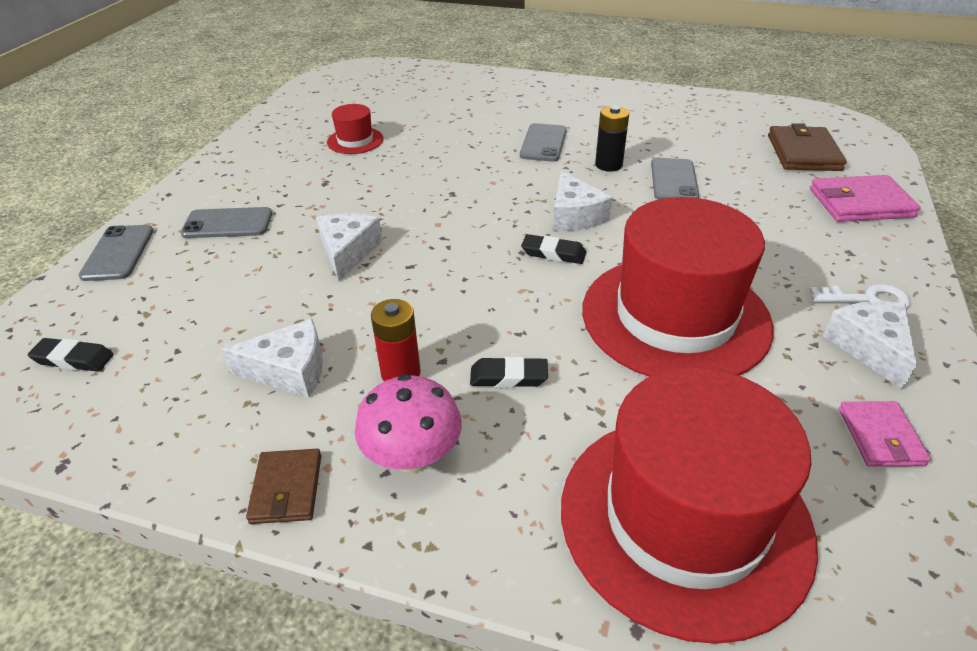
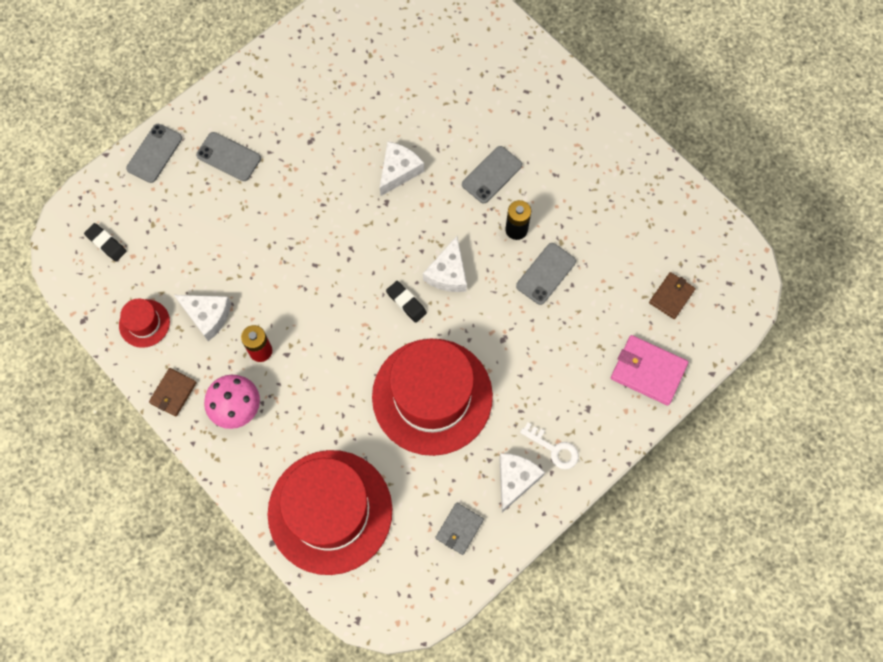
camera: 30 degrees right, 30 degrees up
white cheese [316,213,382,281] -> white cheese moved to [380,141,424,196]
red hat [327,104,383,154] -> red hat moved to [119,298,170,348]
black eraser [470,357,548,388] -> none
brown wallet [768,123,847,171] -> brown wallet [649,272,696,319], size x0.63
pink wallet [839,401,931,466] -> grey wallet [435,502,484,555]

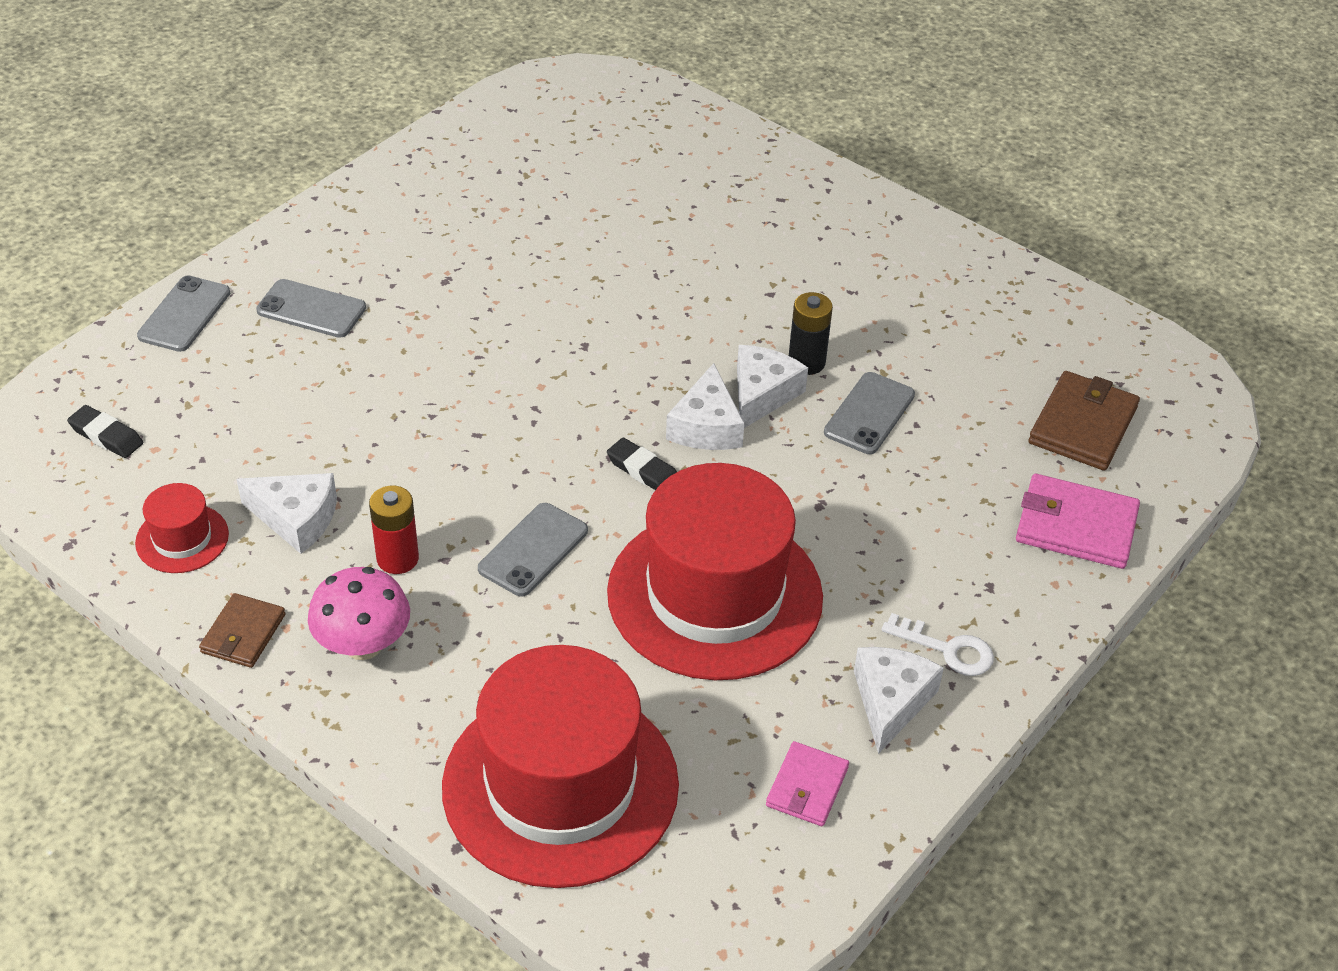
camera: 10 degrees left, 25 degrees down
white cheese [380,141,424,196] -> white cheese moved to [737,345,808,428]
grey wallet [435,502,484,555] -> pink wallet [766,741,849,826]
grey phone [462,146,522,203] -> grey phone moved to [478,503,588,597]
brown wallet [649,272,696,319] -> brown wallet [1028,371,1140,471], size x1.59

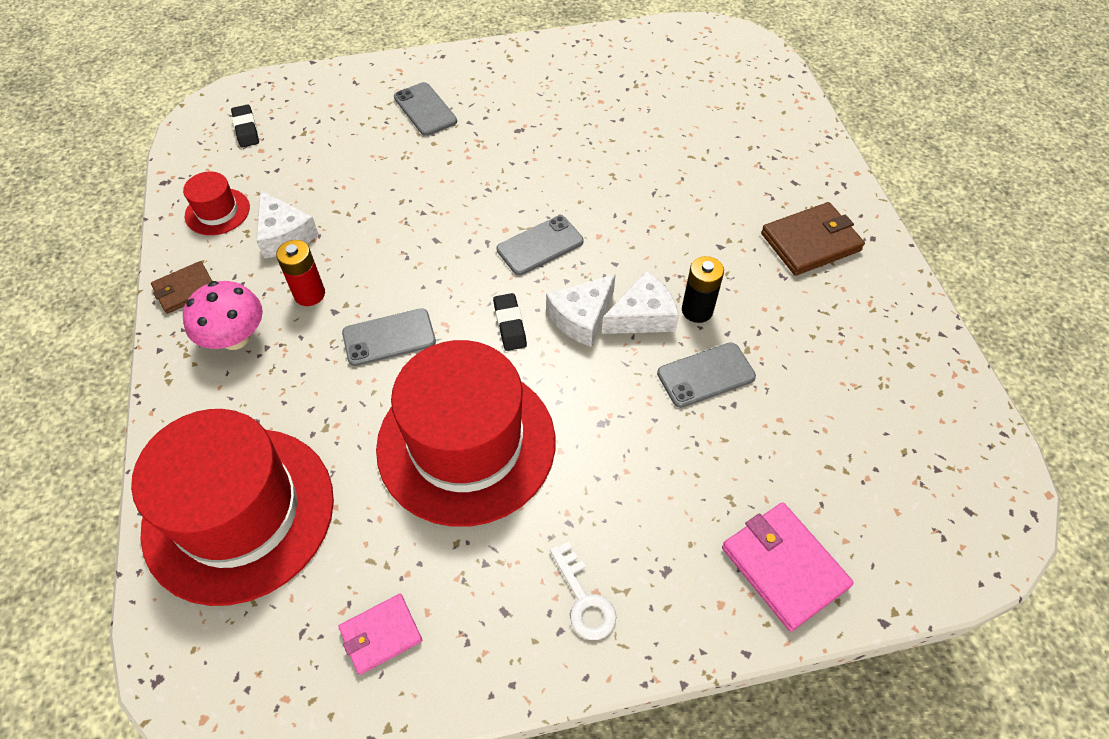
camera: 40 degrees right, 10 degrees up
grey phone [137,276,230,352] -> grey phone moved to [497,216,584,275]
white cheese [854,647,944,754] -> none
brown wallet [1028,371,1140,471] -> brown wallet moved to [761,202,865,276]

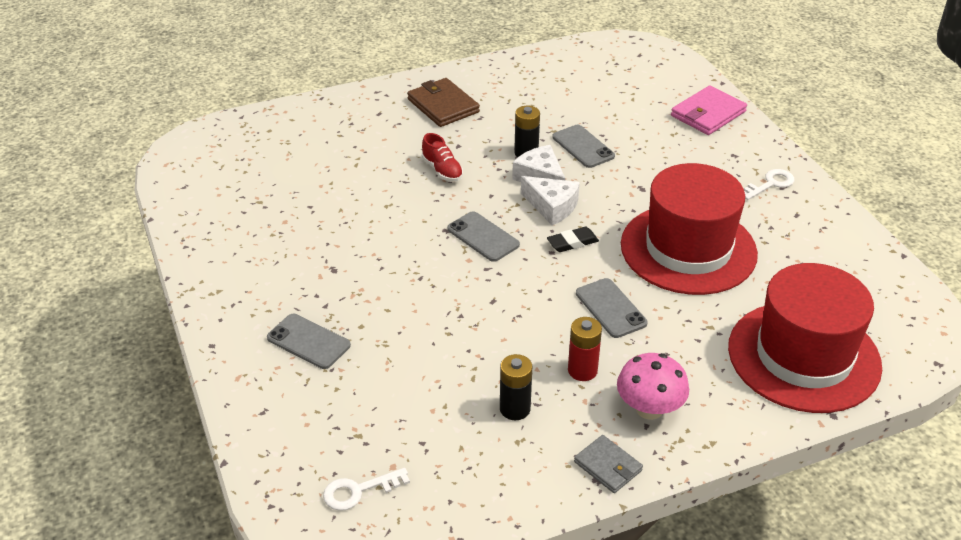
camera: 100 degrees left, 15 degrees down
brown wallet [151,261,212,314] -> grey wallet [574,435,643,493]
red hat [183,172,250,235] -> none
black eraser [231,104,259,148] -> white key [323,468,410,511]
white cheese [256,190,319,258] -> black battery [500,354,532,420]
pink wallet [338,594,422,675] -> none
grey phone [394,82,457,136] -> grey phone turned 75 degrees clockwise [267,314,351,369]
none -> red shoe [422,133,463,182]

